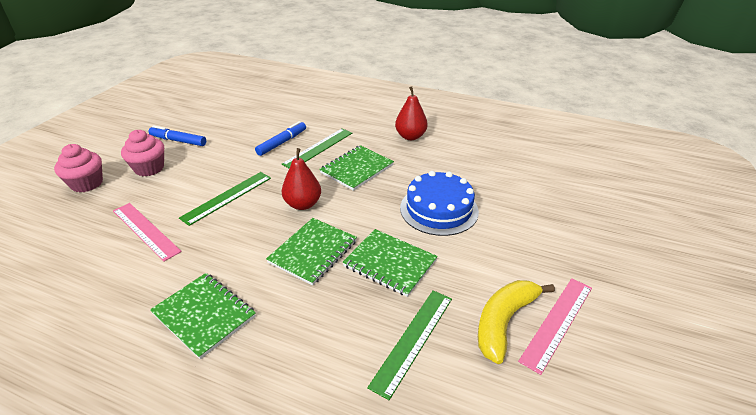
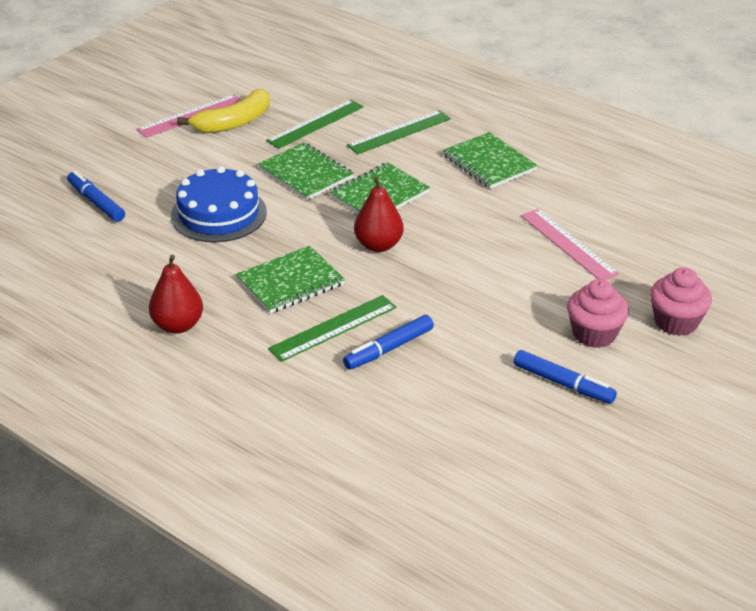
camera: 165 degrees left, 0 degrees up
green ruler [179,172,271,226] -> green ruler moved to [347,110,451,154]
none -> blue marker [67,171,125,222]

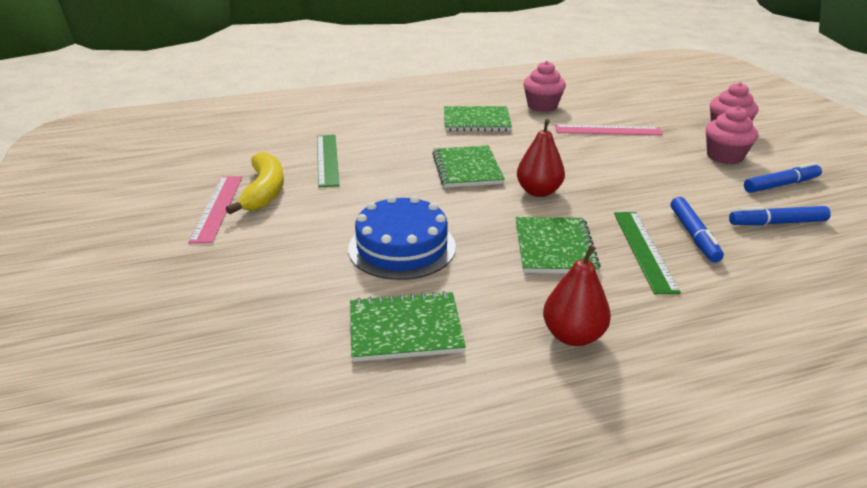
camera: 55 degrees left, 5 degrees down
blue marker [67,171,125,222] -> blue marker moved to [729,206,831,226]
green notebook [258,142,354,200] -> green notebook moved to [350,291,466,362]
green ruler [347,110,451,154] -> none
none -> pink cupcake [523,61,566,112]

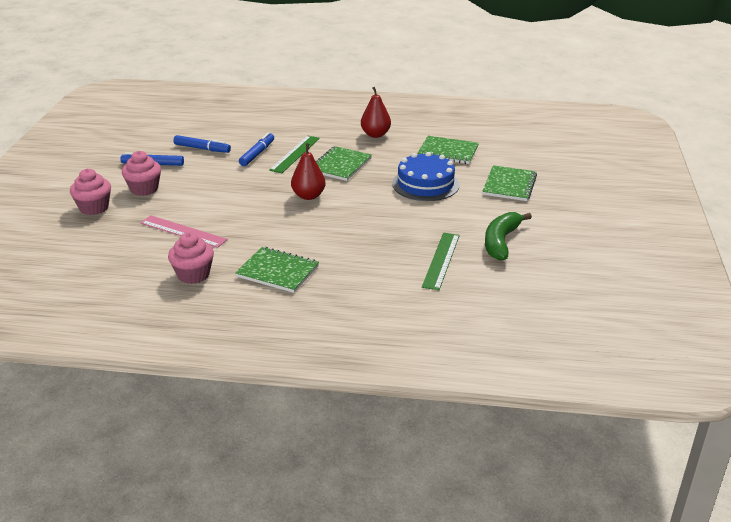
camera: 155 degrees left, 0 degrees up
pink ruler [188,176,242,244] -> none
yellow banana [226,152,284,214] -> green banana [485,212,532,260]
green notebook [432,145,505,188] -> green notebook moved to [482,165,537,201]

